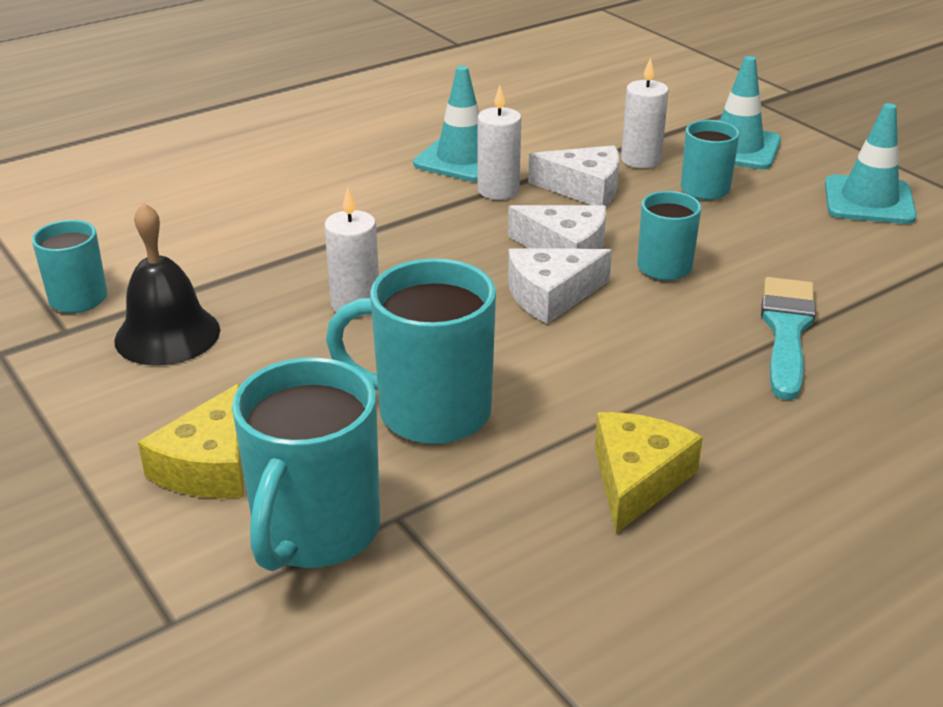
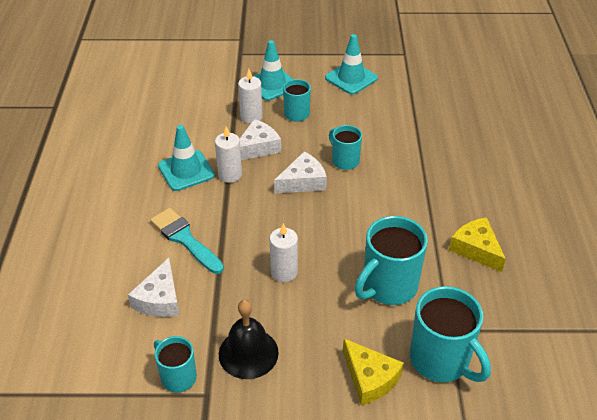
camera: 55 degrees left, 10 degrees up
white cheese [508,248,612,324] -> white cheese moved to [128,258,180,317]
turquoise brush [761,277,816,400] -> turquoise brush moved to [150,208,224,274]

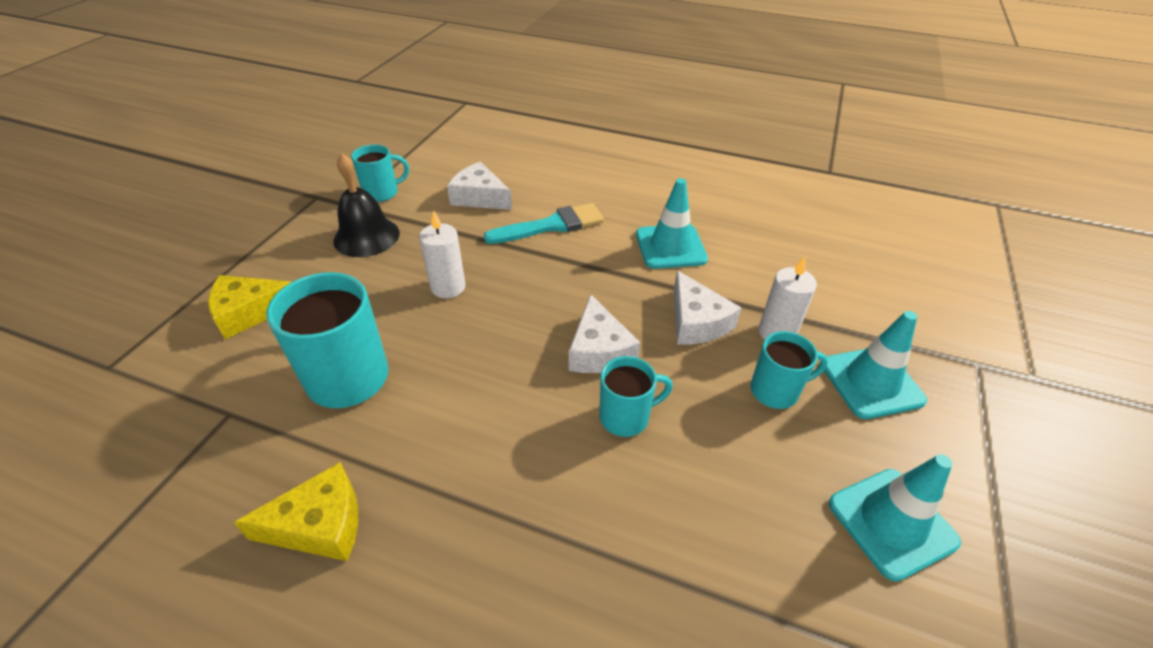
camera: 110 degrees right, 0 degrees up
white candle [215,126,242,183] -> none
turquoise mug [410,286,491,382] -> none

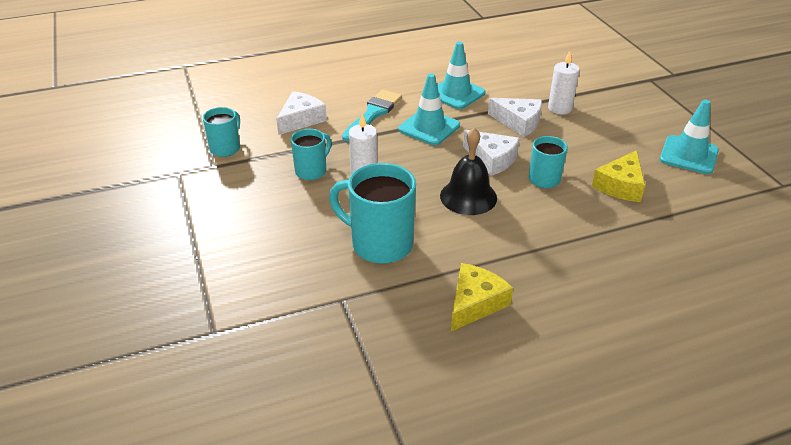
camera: 40 degrees left, 5 degrees down
yellow cheese [208,275,291,340] -> yellow cheese moved to [592,150,645,202]
black bell [333,153,399,257] -> black bell moved to [440,128,497,215]
white cheese [447,162,512,210] -> white cheese turned 135 degrees clockwise [276,91,327,135]
turquoise mug [750,331,828,409] -> turquoise mug moved to [291,129,331,180]
turquoise traffic cone [824,311,927,419] -> turquoise traffic cone moved to [398,73,460,145]

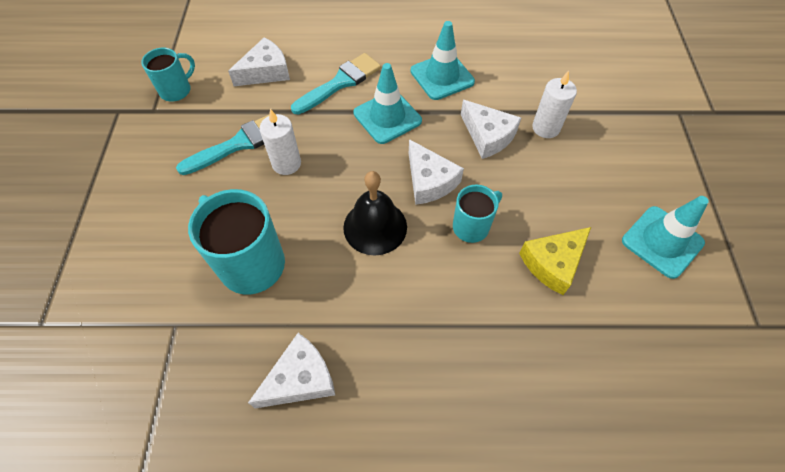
camera: 20 degrees right, 20 degrees up
turquoise mug [291,129,331,180] -> turquoise brush [176,115,269,175]
yellow cheese [451,263,513,331] -> white cheese [248,333,335,409]

